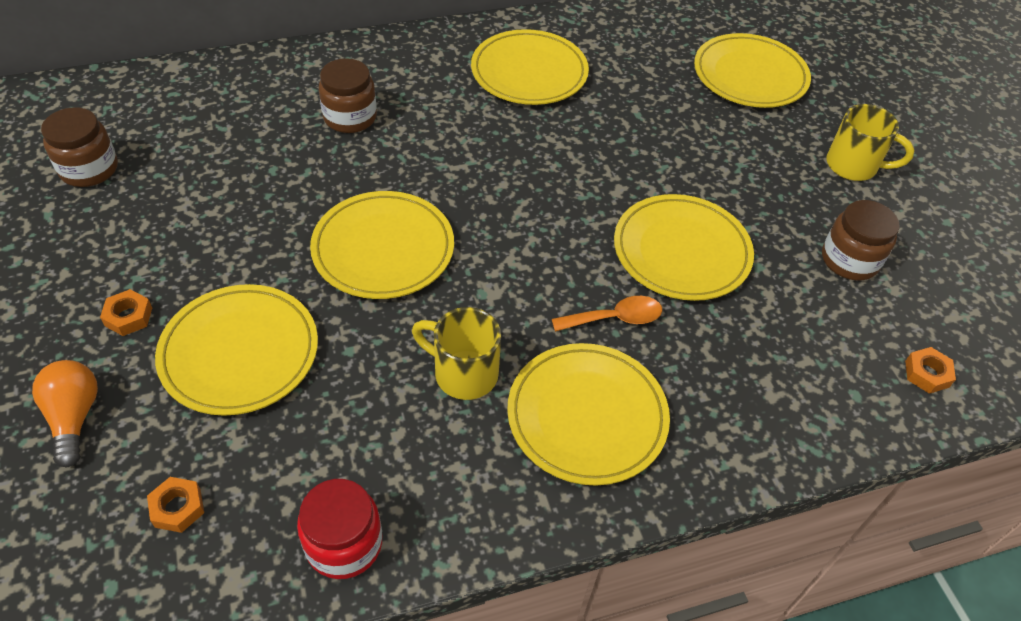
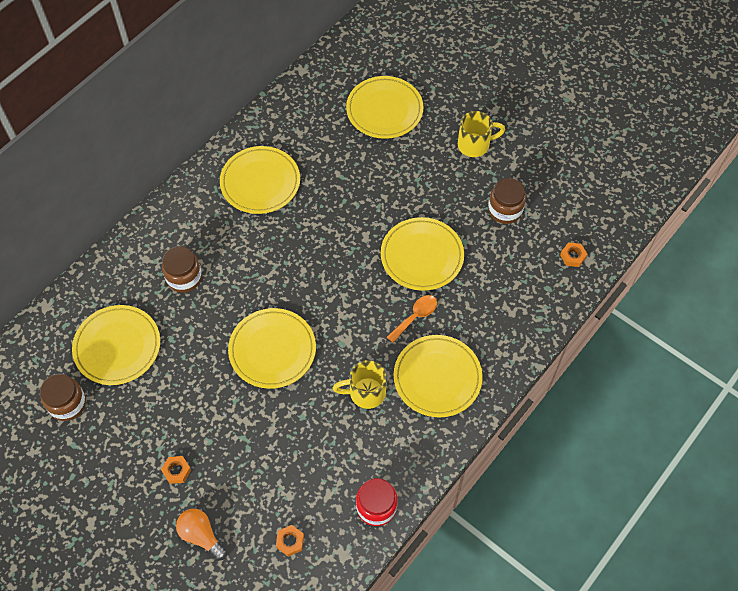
camera: 30 degrees left, 10 degrees up
yellow plate [155,284,318,416] -> yellow plate moved to [72,305,160,385]

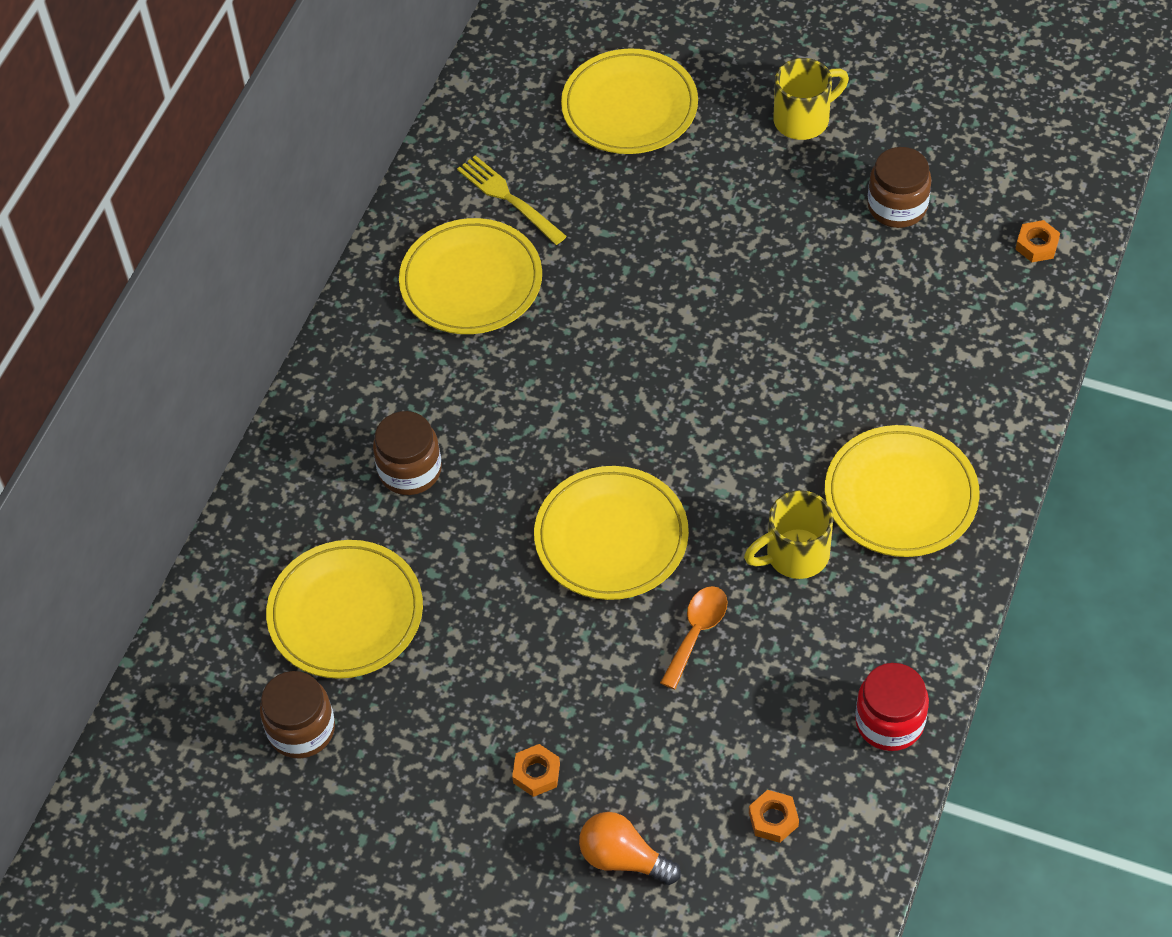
camera: 15 degrees left, 5 degrees down
yellow plate [381,217,464,291] -> none
orange spoon [387,295,437,343] -> orange spoon moved to [660,586,728,689]
none -> yellow fork [457,155,567,245]

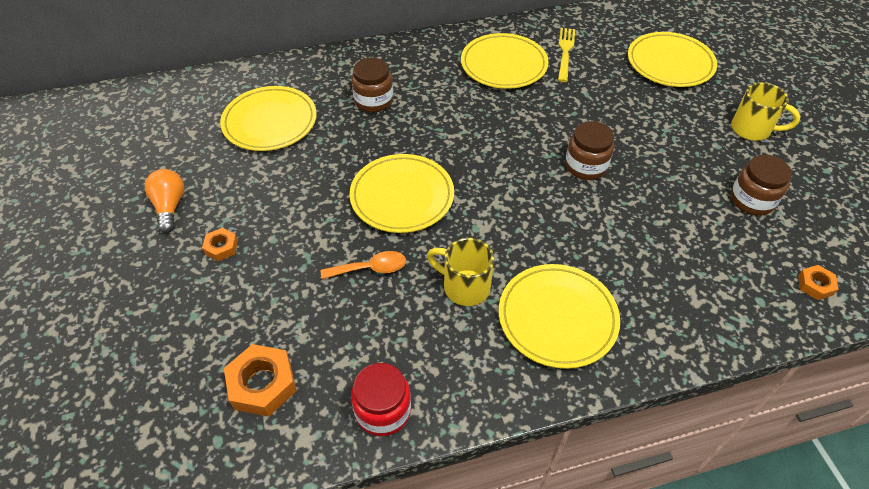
camera: 50 degrees right, 5 degrees down
brown jar [260,671,335,758] -> brown jar moved to [565,121,614,180]
orange light bulb [579,812,681,885] -> orange light bulb moved to [145,169,184,233]
orange nut [749,790,799,843] -> orange nut [224,344,297,417], size x1.79

